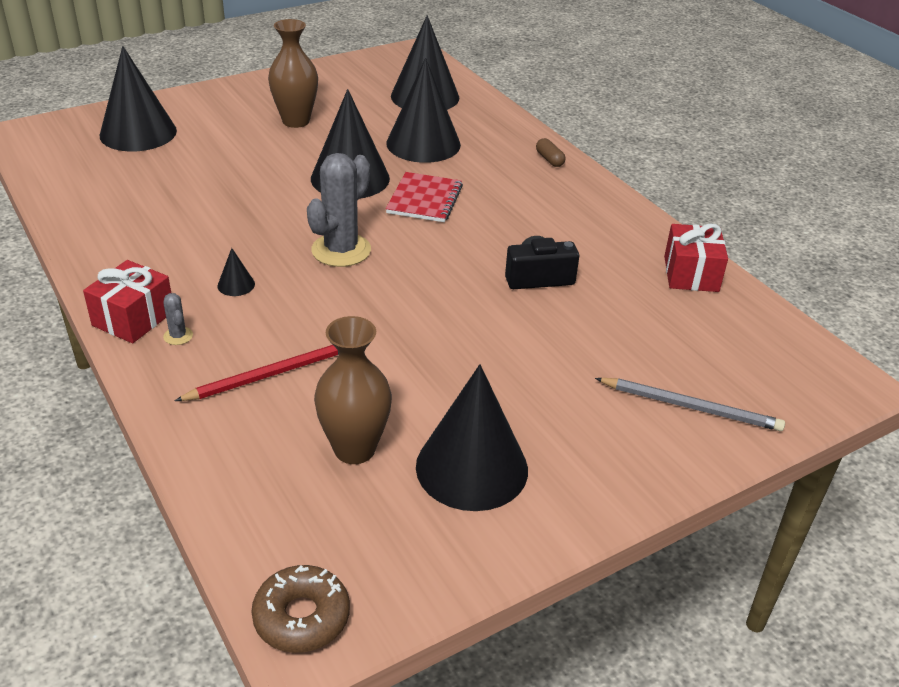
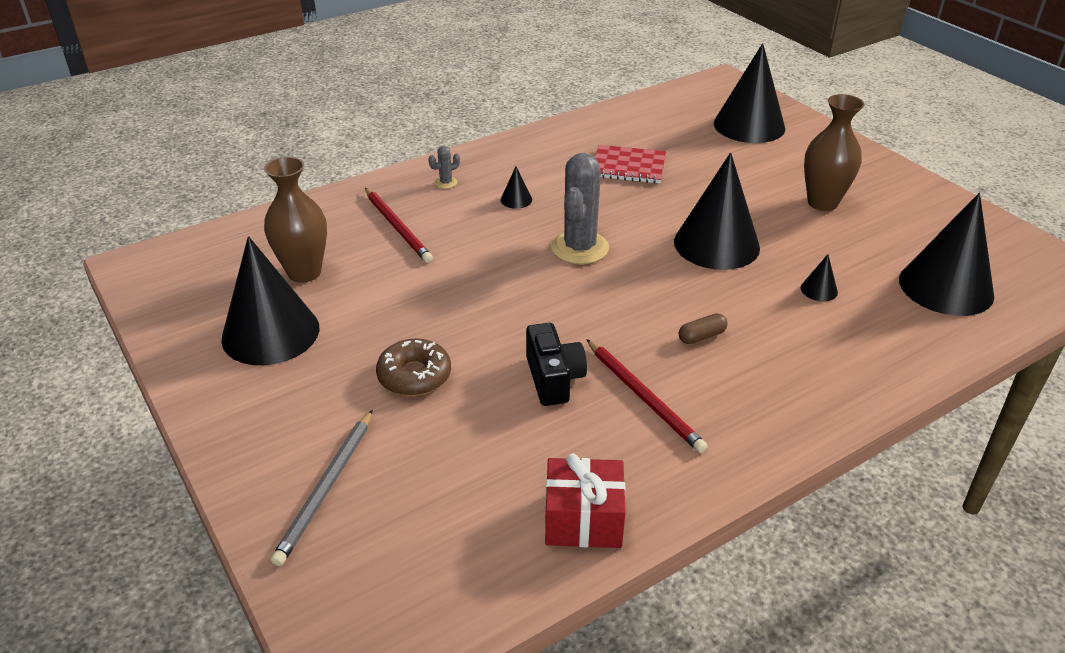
camera: 90 degrees right, 0 degrees up
red gift [83,260,171,343] -> none
brown donut [251,565,350,653] -> brown donut moved to [376,338,451,396]
grey cactus [307,153,371,267] -> grey cactus turned 75 degrees clockwise [551,153,609,264]
black cone [386,58,461,163] -> black cone [801,254,838,301], size x0.40
red notebook [386,172,463,222] -> red notebook moved to [595,145,666,184]
brown capsule [536,138,565,167] -> brown capsule moved to [679,313,728,344]
none -> red pencil [586,339,708,453]

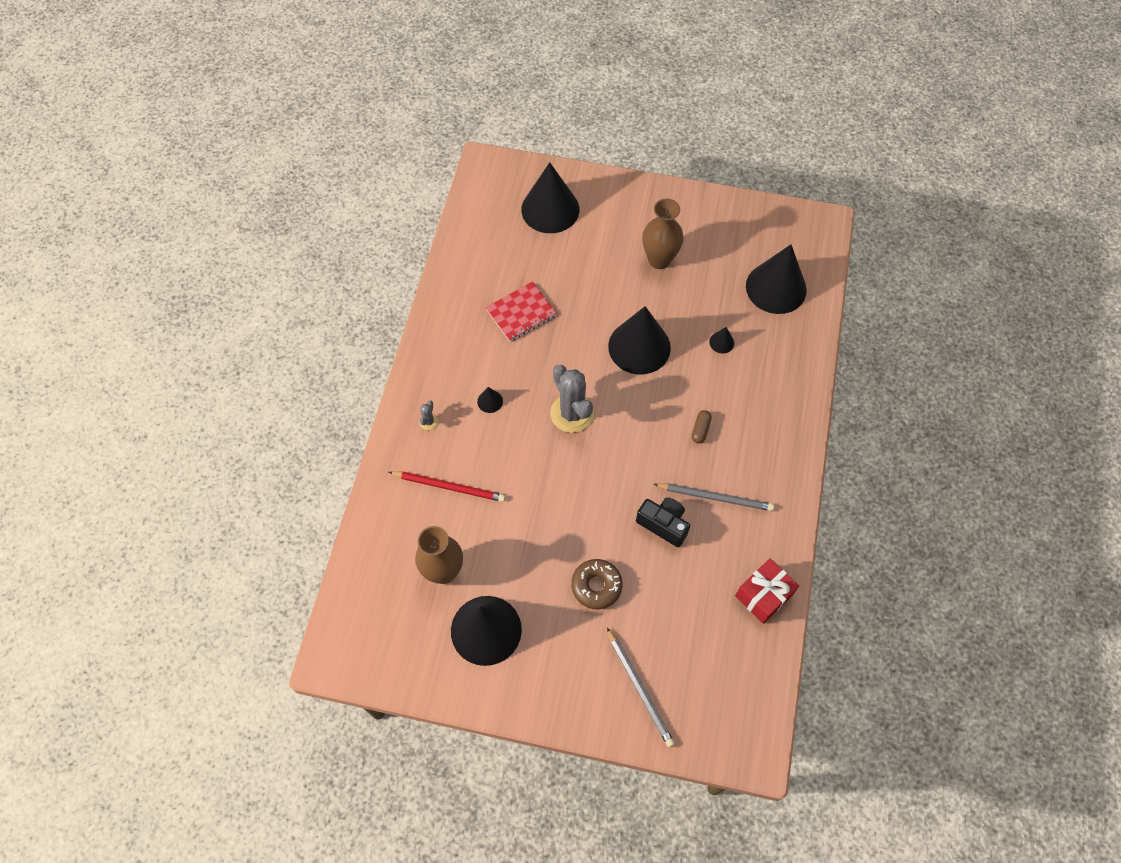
camera: 45 degrees left, 25 degrees up
red pencil [586,339,708,453] -> grey pencil [653,483,774,511]

